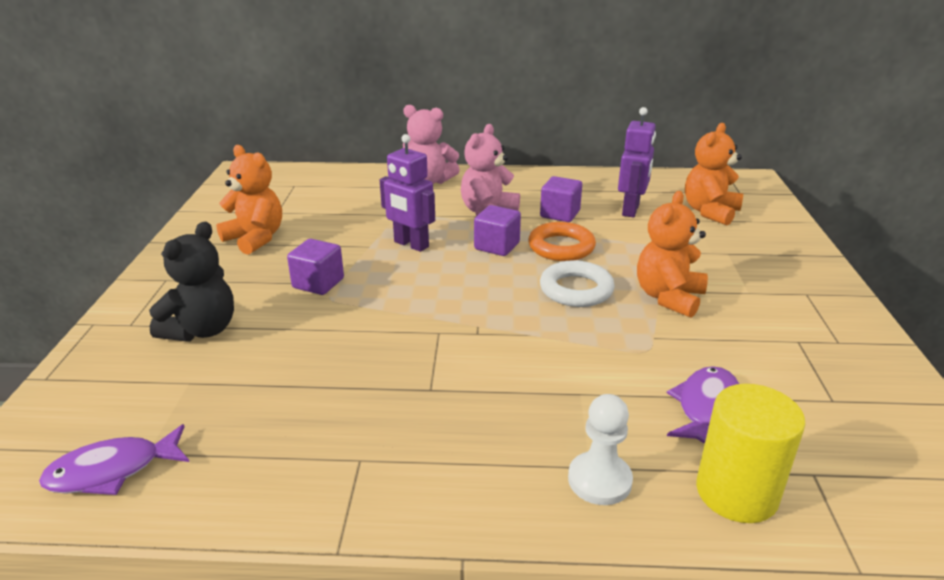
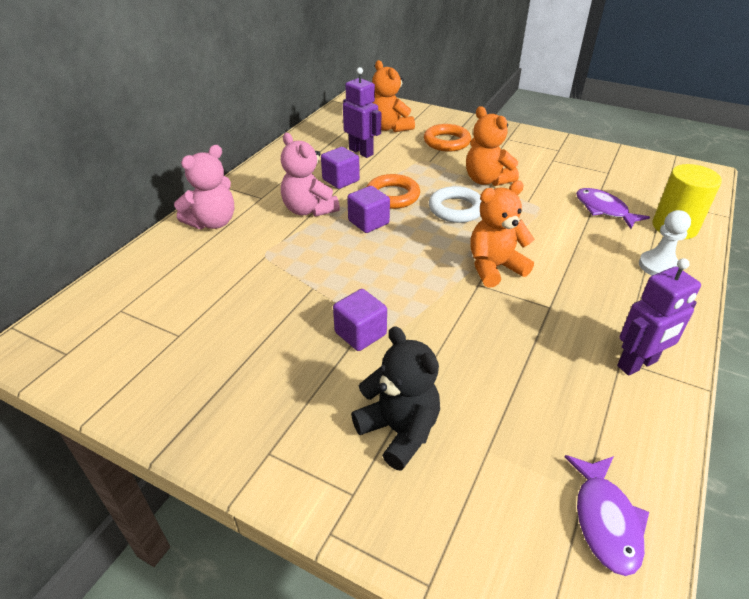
camera: 65 degrees left, 10 degrees up
orange teddy bear [216,145,282,255] -> orange teddy bear moved to [470,181,535,288]
purple robot [380,134,435,252] -> purple robot moved to [617,258,701,376]
none -> orange ring [424,124,471,152]

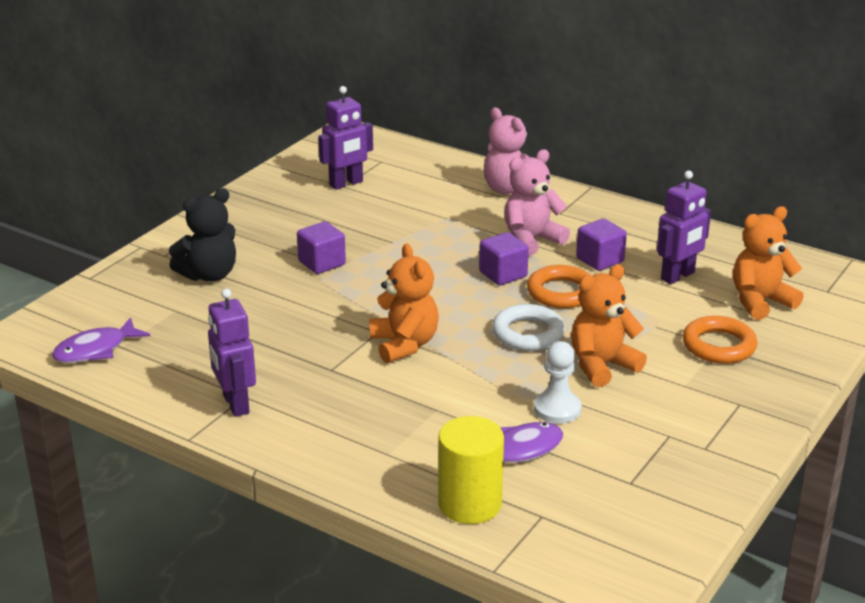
camera: 95 degrees right, 10 degrees down
purple fish [564,455,649,576] -> purple fish turned 45 degrees counterclockwise [52,317,150,363]
white pawn [639,210,691,276] -> white pawn moved to [534,341,581,424]
none -> purple robot [318,86,373,190]

